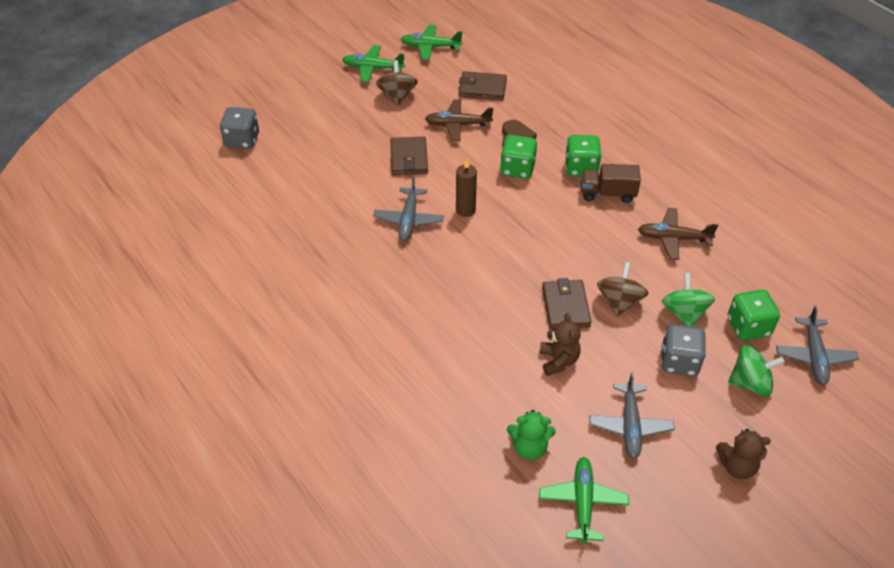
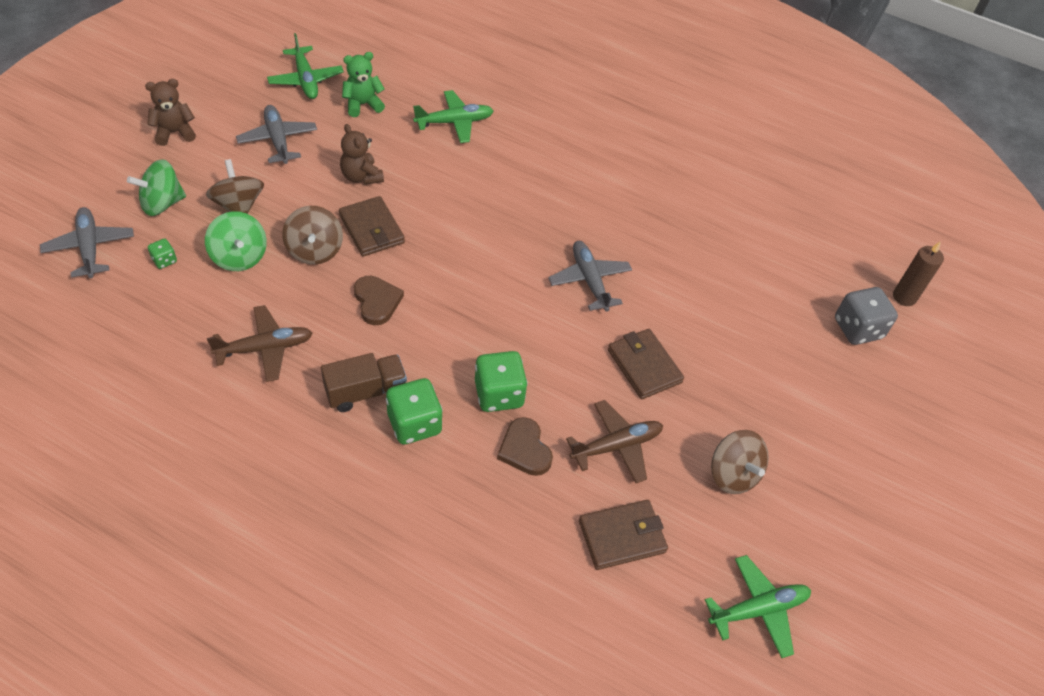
camera: 150 degrees right, 5 degrees up
green plane [342,45,405,82] -> green plane moved to [413,90,494,143]
brown candle [456,159,477,217] -> brown candle moved to [893,241,944,306]
grey dice [661,324,706,376] -> brown spinning top [206,159,264,214]
green dice [728,290,780,341] -> green dice [148,239,177,269], size x0.49
none -> brown heart [354,276,404,325]

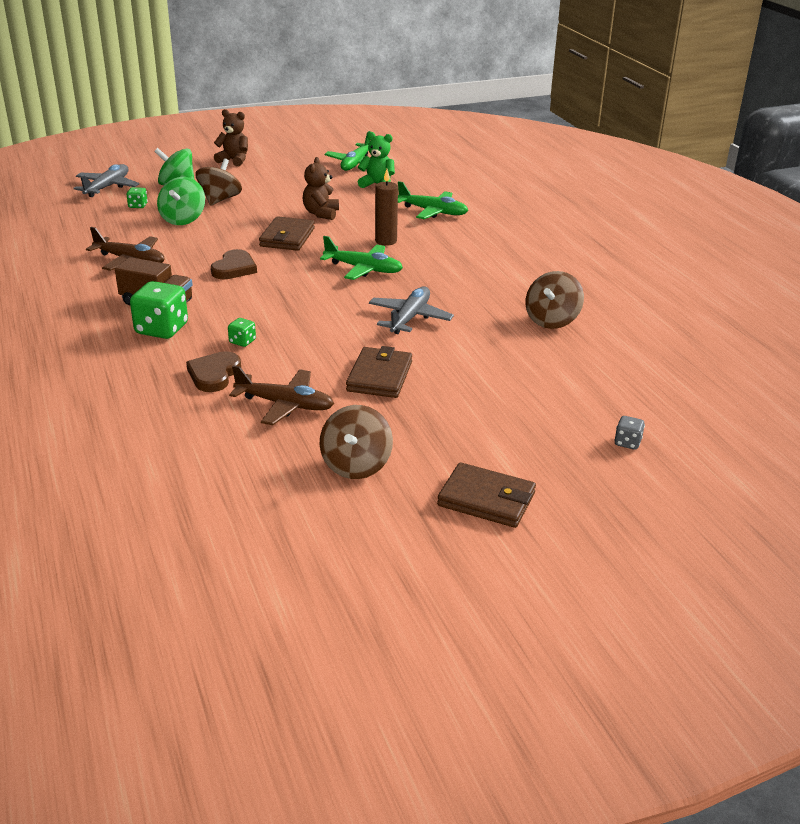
camera: 45 degrees right, 20 degrees down
grey plane [236,105,317,164] -> none
brown spinning top [282,206,343,265] -> brown spinning top moved to [526,271,584,329]
green dice [475,351,528,412] -> green dice [228,318,256,347], size x0.49
brown wallet [579,500,668,570] -> brown wallet moved to [437,462,536,528]
green plane [705,555,811,658] -> green plane moved to [320,236,403,280]
grey dice [835,287,898,345] -> grey dice [615,416,645,450], size x0.49
brown candle [893,241,944,306] -> brown candle moved to [375,169,398,246]

